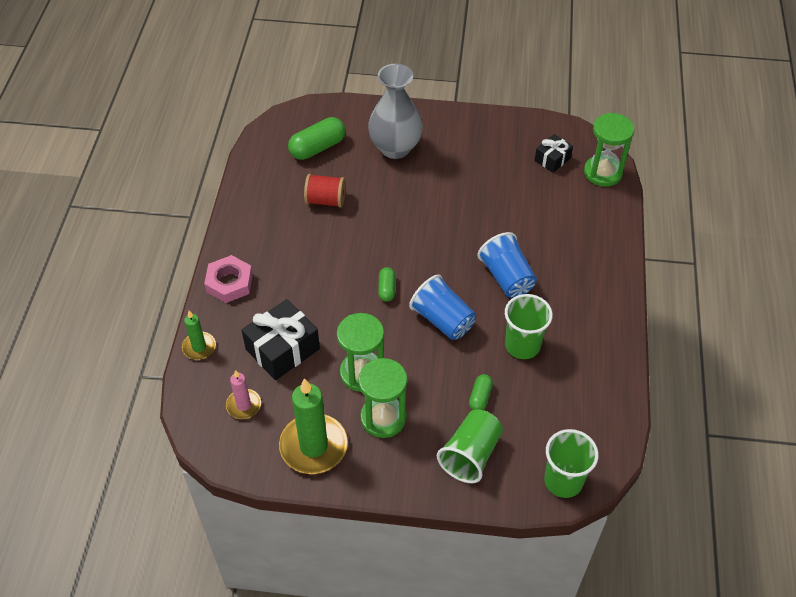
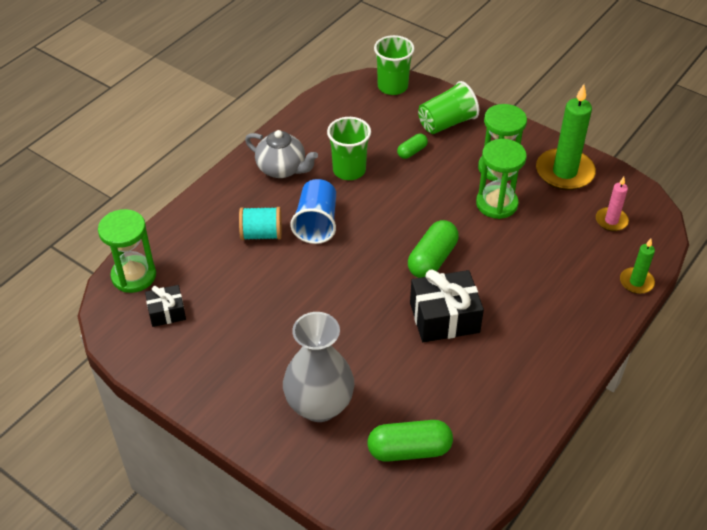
camera: 150 degrees left, 5 degrees down
pink nut [204,255,253,303] -> none
black gift [242,299,320,380] -> black gift moved to [410,269,484,342]
red spool [304,174,346,207] -> none
green capsule [378,267,395,302] -> green capsule [408,220,459,278], size x1.81
blue cup [409,275,476,340] -> none
none -> turquoise spool [239,207,282,240]
none -> grey teapot [245,130,318,178]

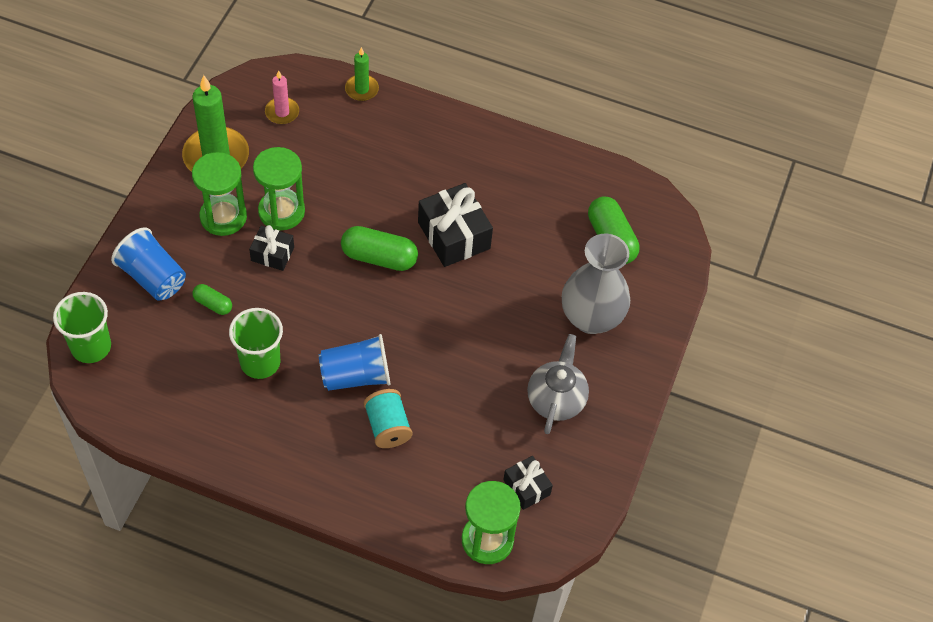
camera: 110 degrees left, 10 degrees up
grey teapot [245,130,318,178] -> grey teapot moved to [527,334,589,434]
green cup [418,81,479,134] -> blue cup [111,227,186,301]
none -> black gift [249,225,294,271]

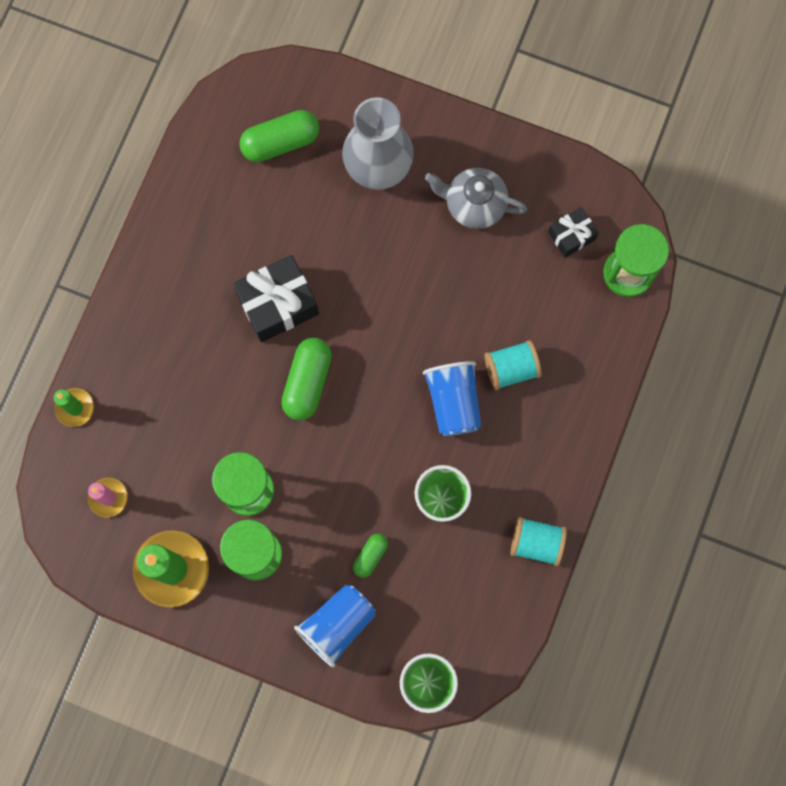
camera: 85 degrees left, 20 degrees up
black gift [249,225,294,271] -> none
none -> turquoise spool [510,517,567,566]

